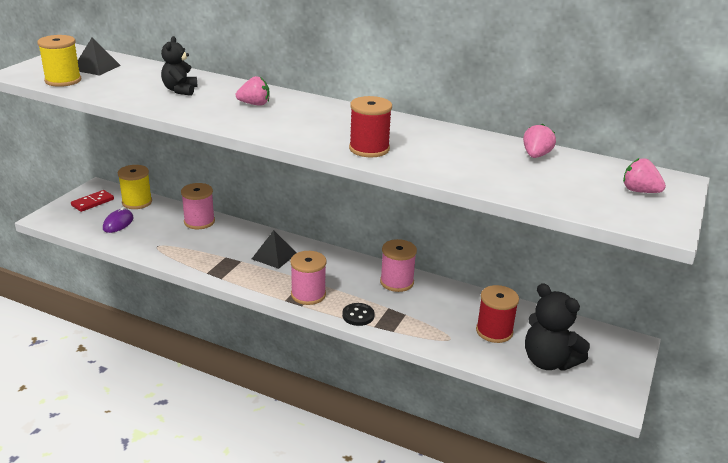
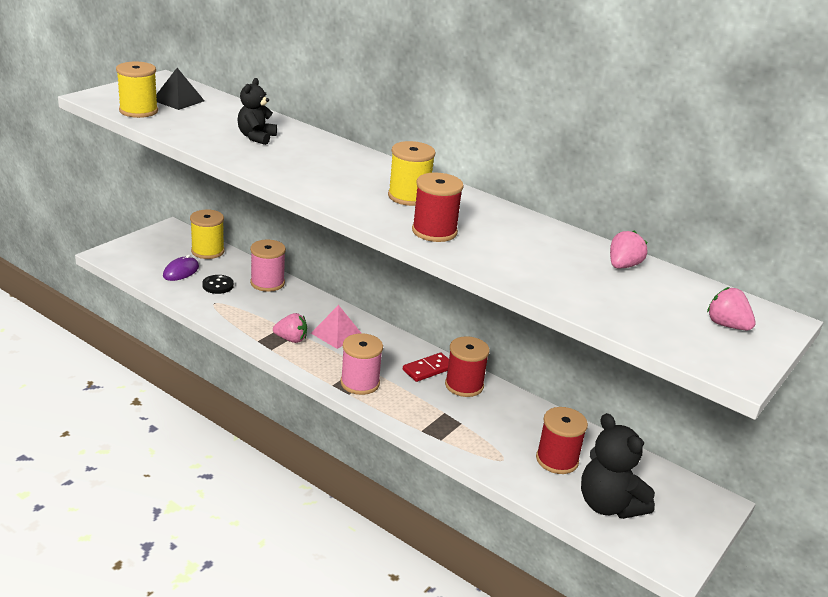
camera: 10 degrees right, 0 degrees up
red domino [71,190,114,212] -> red domino moved to [403,353,449,382]
pink strawberry [236,76,270,106] -> pink strawberry moved to [273,313,307,343]
black pyramid [252,230,296,269] -> pink pyramid [311,305,361,349]
black button [342,303,375,326] -> black button moved to [202,275,234,294]
pink spool [380,239,417,292] -> red spool [445,336,490,397]
none -> yellow spool [388,141,436,206]

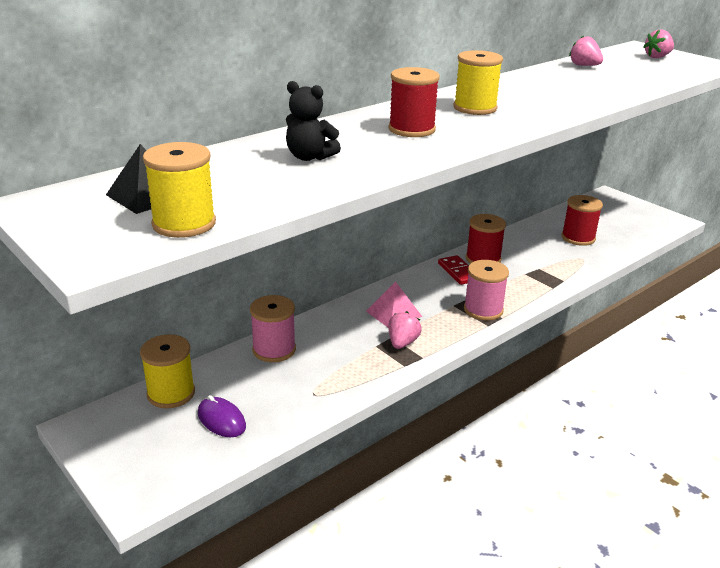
camera: 75 degrees left, 0 degrees up
black button [202,275,234,294] -> none
red spool [412,172,464,242] -> red spool moved to [388,67,440,137]
black teddy bear [581,413,655,519] -> none

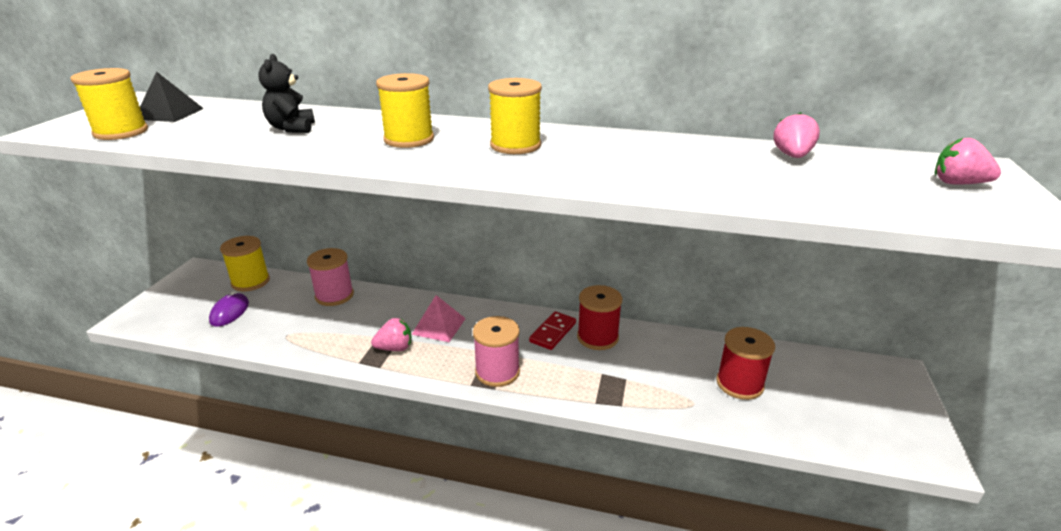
camera: 55 degrees right, 0 degrees up
red spool [388,67,440,137] -> yellow spool [376,73,434,148]

